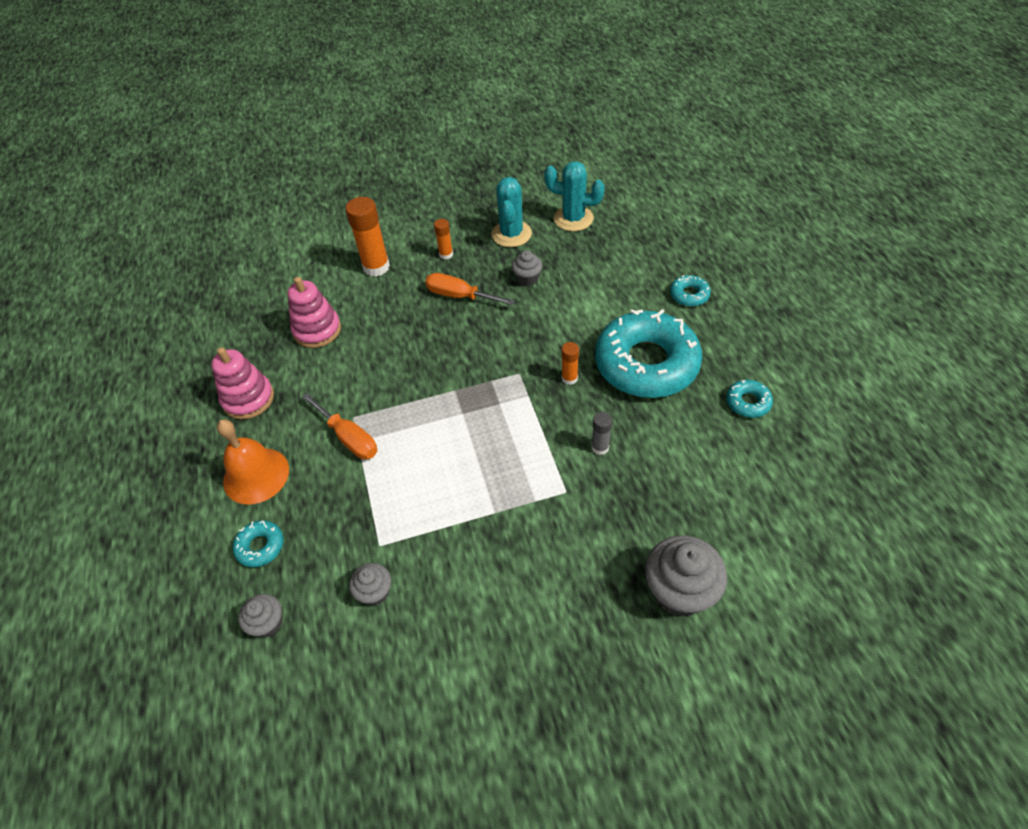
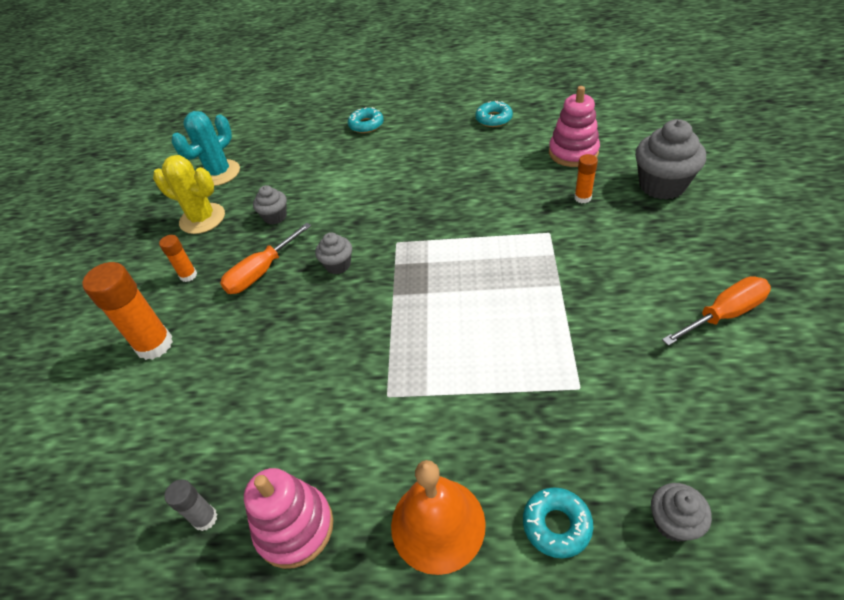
camera: 70 degrees left, 5 degrees down
pink stacking toy [288,277,341,348] -> pink stacking toy moved to [549,86,600,167]
orange screwdriver [302,393,377,459] -> orange screwdriver moved to [662,276,771,346]
grey cupcake [349,563,391,606] -> grey cupcake moved to [315,232,352,274]
turquoise cactus [491,177,532,247] -> yellow cactus [153,155,225,234]
orange glue stick [561,342,579,385] -> orange glue stick moved to [574,154,598,203]
grey glue stick [591,412,612,455] -> grey glue stick moved to [165,479,218,531]
turquoise donut [595,309,702,398] -> none

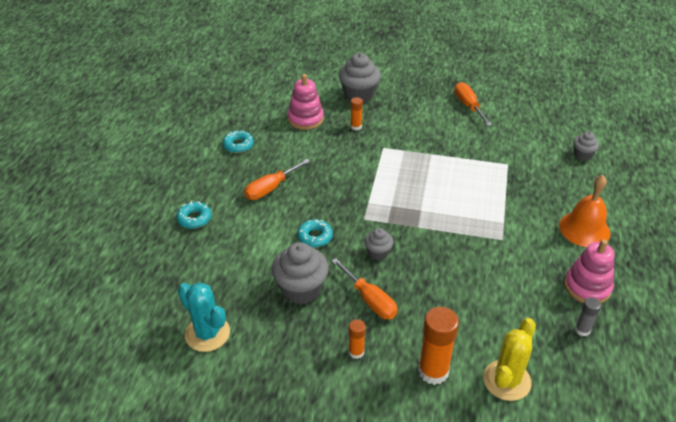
camera: 85 degrees left, 5 degrees down
yellow cactus [153,155,225,234] -> yellow cactus moved to [483,318,536,401]
grey cupcake [253,185,287,225] -> grey cupcake [272,242,329,305], size x1.84
turquoise donut [523,487,593,558] -> turquoise donut moved to [297,219,333,247]
none -> orange screwdriver [244,159,310,200]

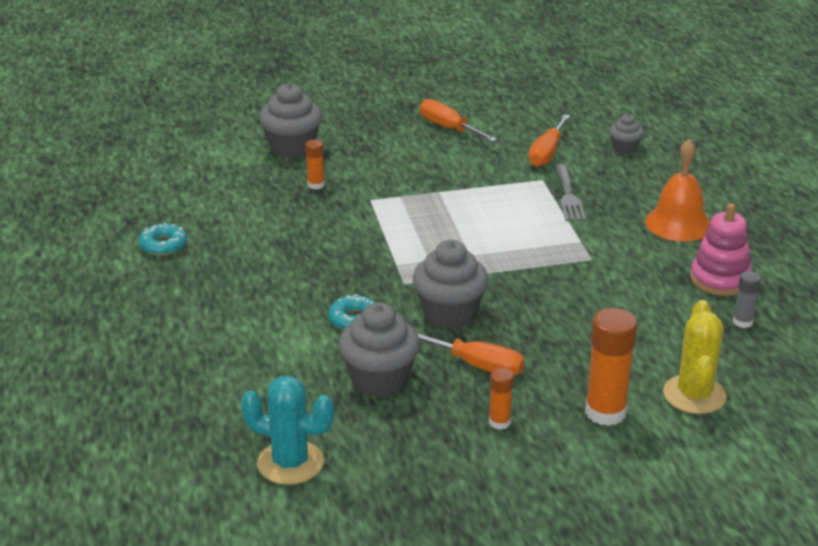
camera: 25 degrees left, 10 degrees down
turquoise donut [176,201,211,229] -> none
orange screwdriver [244,159,310,200] -> orange screwdriver moved to [528,114,570,167]
pink stacking toy [288,74,324,130] -> none
grey cupcake [364,228,393,260] -> grey cupcake [413,240,489,329], size x1.84
none -> grey fork [555,164,586,221]

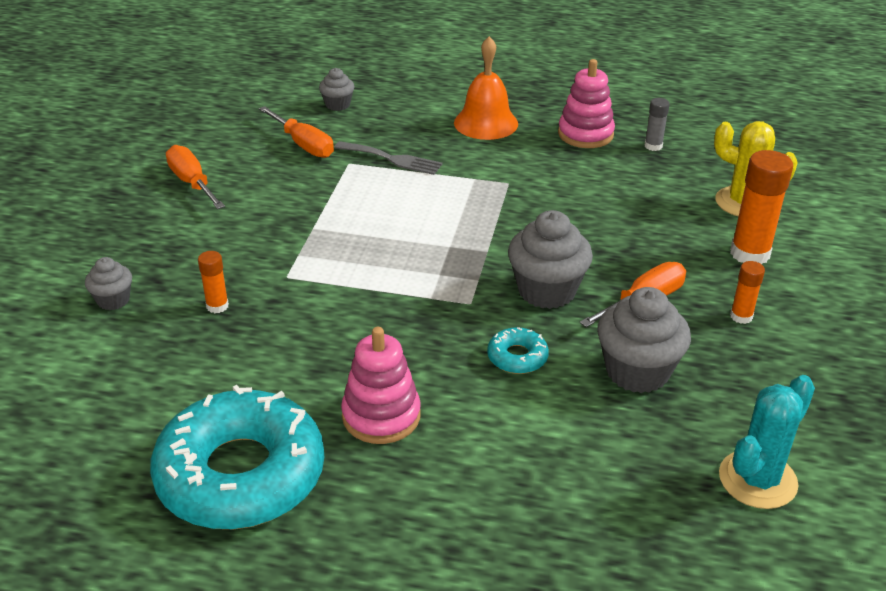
camera: 65 degrees left, 5 degrees up
turquoise donut [139,223,187,256] -> turquoise donut [150,385,324,529], size x2.45
grey cupcake [259,83,322,159] -> grey cupcake [85,257,132,310], size x0.54
orange screwdriver [420,99,497,142] -> orange screwdriver turned 75 degrees clockwise [166,145,225,209]
none -> pink stacking toy [341,327,421,444]

